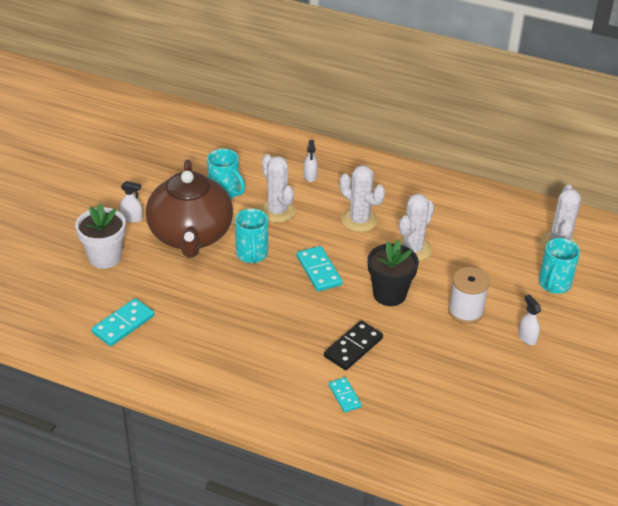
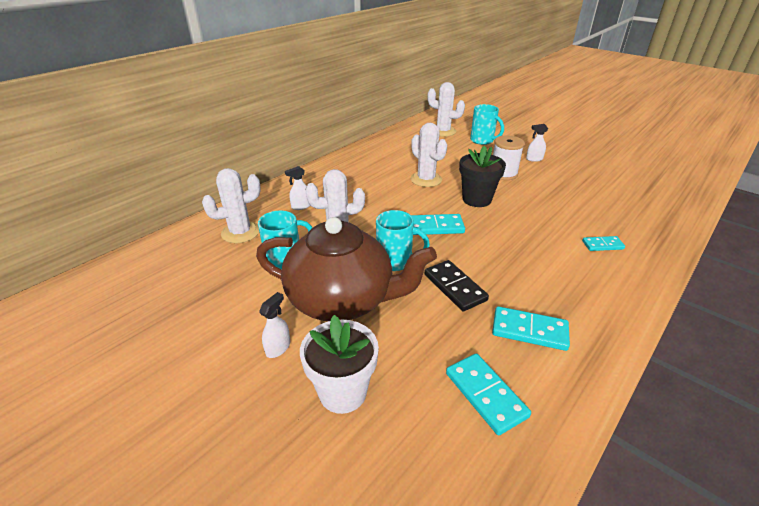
camera: 70 degrees left, 5 degrees down
white spray bottle [304,140,318,182] -> white spray bottle turned 135 degrees clockwise [285,166,310,210]
black domino [324,320,383,370] -> black domino moved to [424,260,489,311]
white cactus [340,165,385,232] -> white cactus moved to [202,168,261,243]
none -> turquoise domino [492,306,570,351]

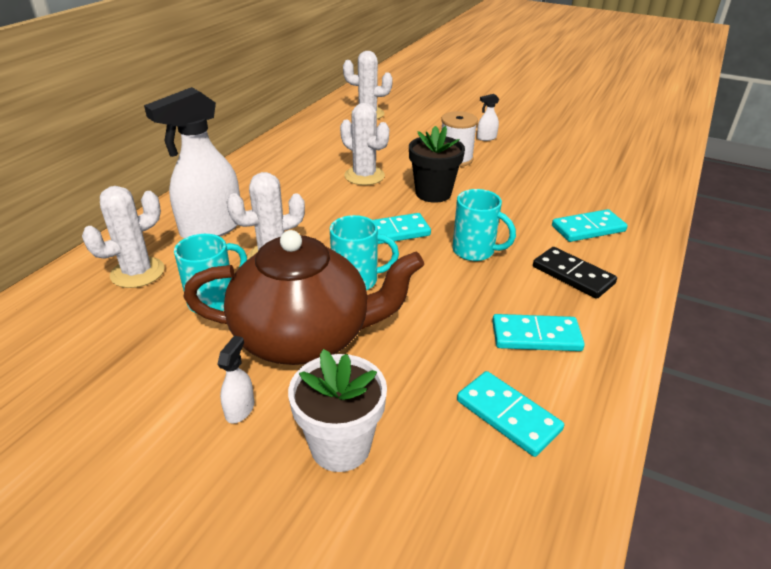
camera: 15 degrees left, 0 degrees up
white spray bottle [285,166,310,210] -> white spray bottle [144,87,240,238], size x2.40
black domino [424,260,489,311] -> black domino moved to [533,247,617,299]
turquoise mug [470,104,504,145] -> turquoise mug moved to [453,189,516,261]
turquoise domino [582,236,625,251] -> turquoise domino [552,209,628,242], size x1.59

